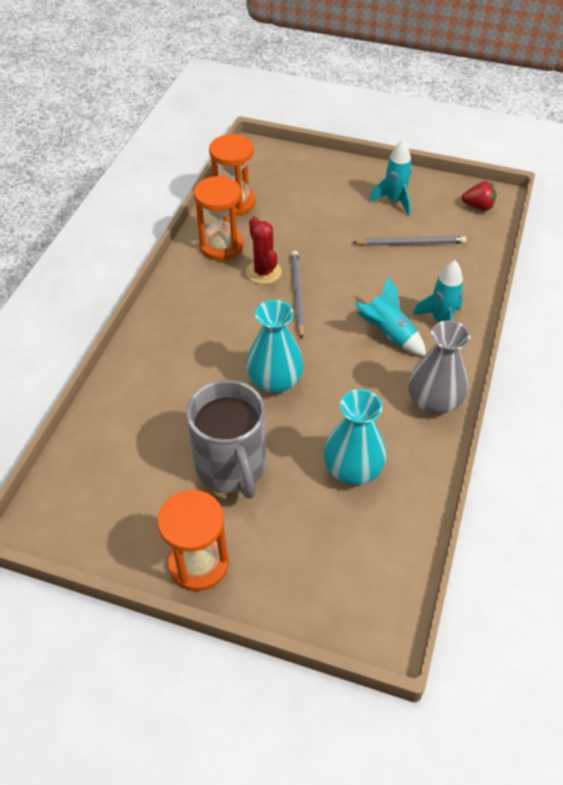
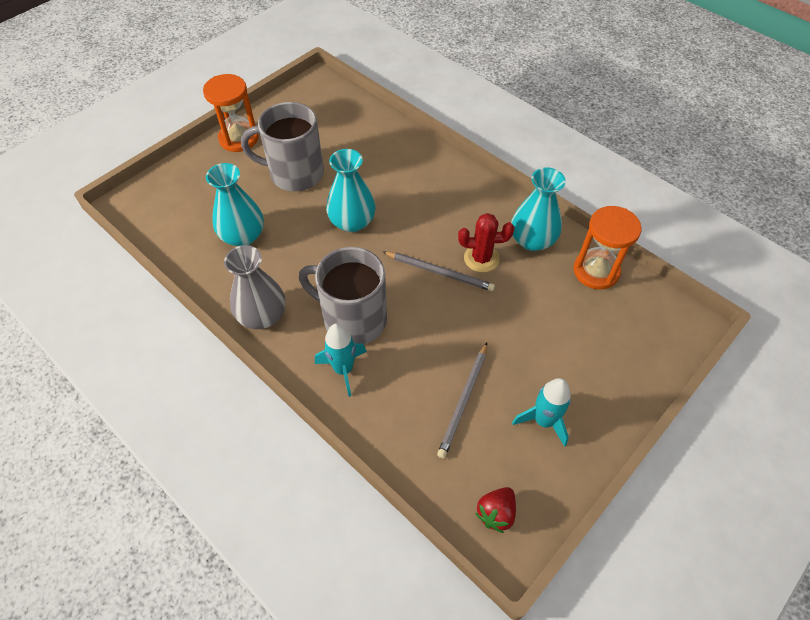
camera: 115 degrees right, 5 degrees up
orange hourglass [194,176,244,261] -> turquoise vase [511,167,566,251]
turquoise rocket [354,276,426,356] -> grey mug [299,247,387,345]

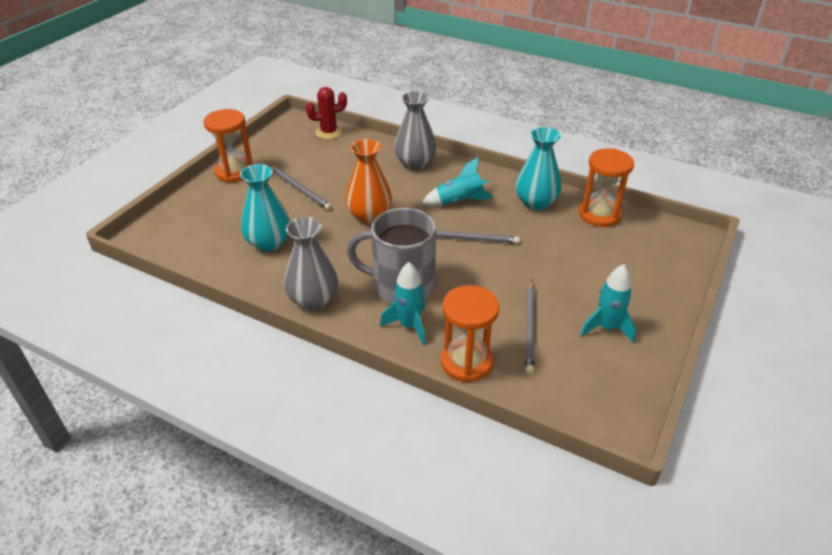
camera: 15 degrees left, 15 degrees down
grey mug [241,102,324,191] -> grey pencil [269,165,332,210]
turquoise vase [326,149,376,232] -> orange vase [345,139,392,224]
red cactus [458,213,514,273] -> red cactus moved to [306,87,347,140]
red strawberry [475,487,516,533] -> none
none -> grey vase [394,91,436,170]
none -> turquoise rocket [422,157,493,206]
none -> orange hourglass [441,285,499,382]

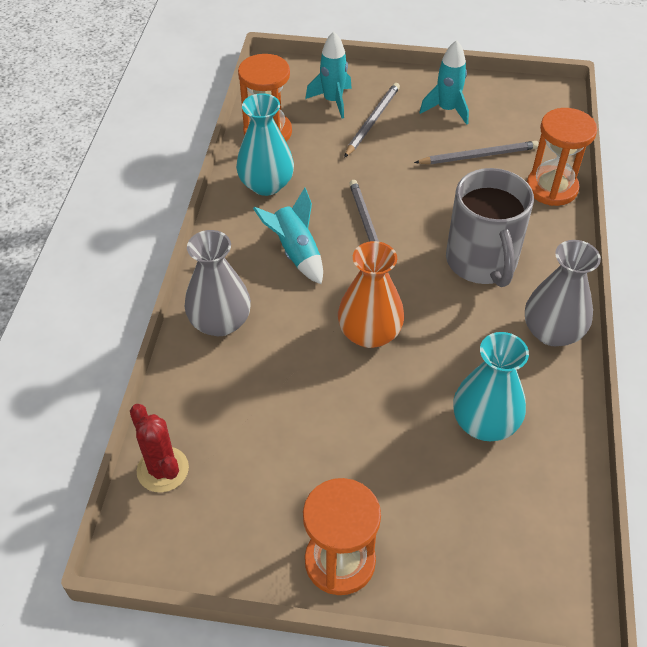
camera: 110 degrees left, 10 degrees up
grey pencil [269,165,332,210] -> grey pencil moved to [344,83,400,158]
turquoise rocket [380,262,426,345] -> turquoise rocket moved to [305,32,352,119]

